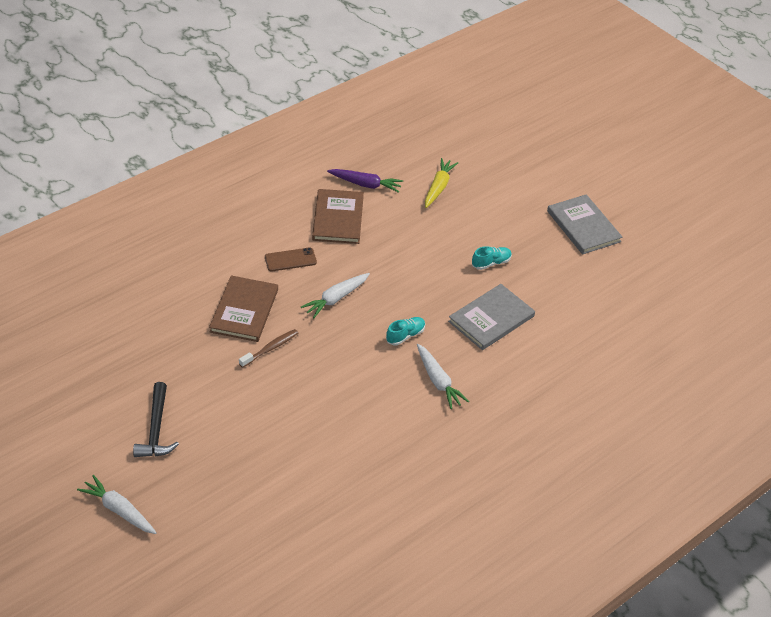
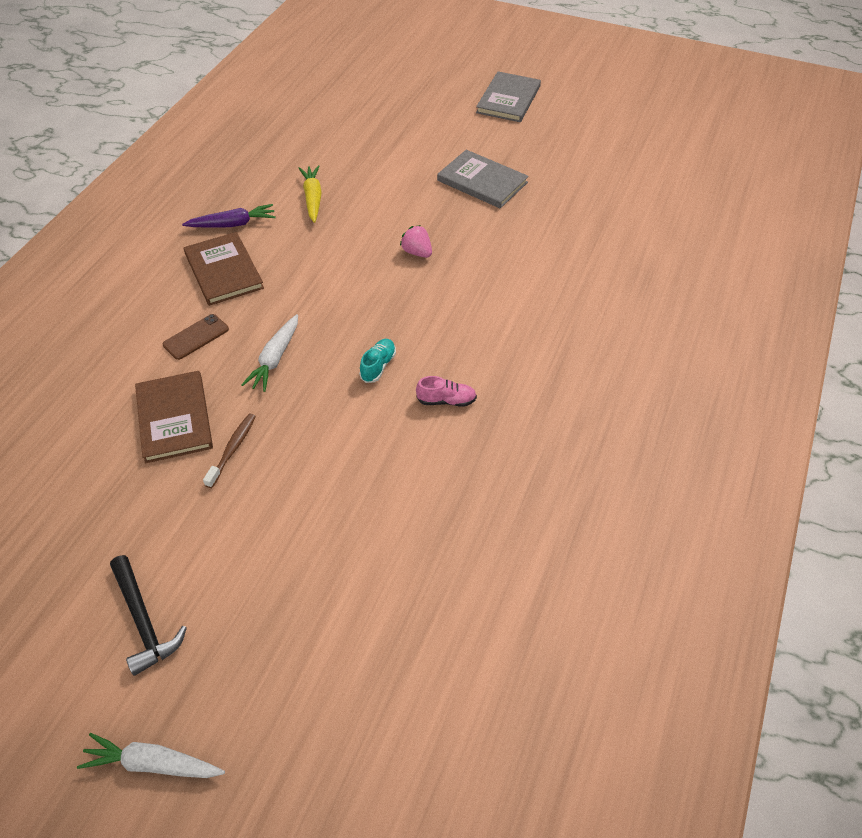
camera: 25 degrees left, 5 degrees up
white carrot [417,344,469,409] -> pink shoe [416,376,477,407]
grey book [448,284,535,350] -> grey book moved to [476,71,541,122]
turquoise shoe [472,246,512,270] -> pink strawberry [400,225,432,258]

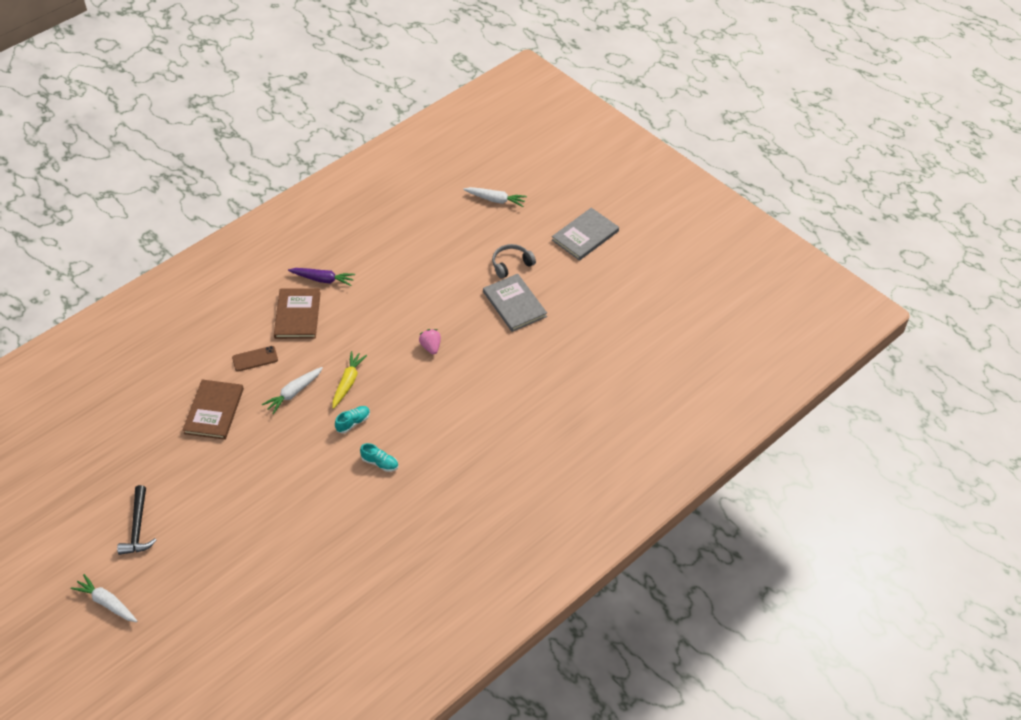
camera: 25 degrees right, 0 degrees up
brown toothbrush [203,414,256,488] -> none
yellow carrot [299,165,322,223] -> yellow carrot moved to [333,351,367,409]
pink shoe [416,376,477,407] -> turquoise shoe [360,443,398,472]
none -> white carrot [463,187,527,207]
none -> grey headphones [492,244,536,279]

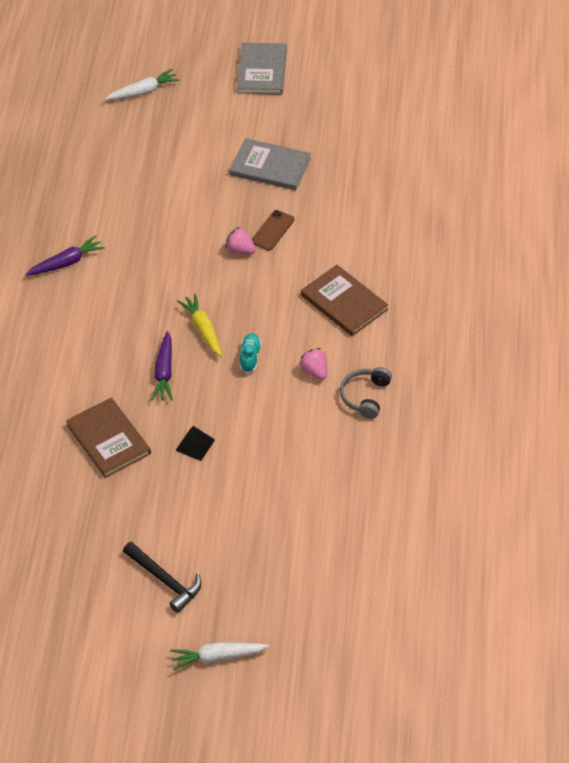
camera: 40 degrees left, 0 degrees up
brown phone [232,346,278,372] -> brown phone moved to [252,210,294,251]
white carrot [262,367,323,414] -> purple carrot [151,331,173,401]
brown book [274,288,321,339] -> brown book moved to [301,265,388,336]
turquoise shoe [360,443,398,472] -> pink strawberry [299,348,327,380]
grey headphones [492,244,536,279] -> grey headphones moved to [340,367,392,419]
none -> black pyramid [175,426,215,461]

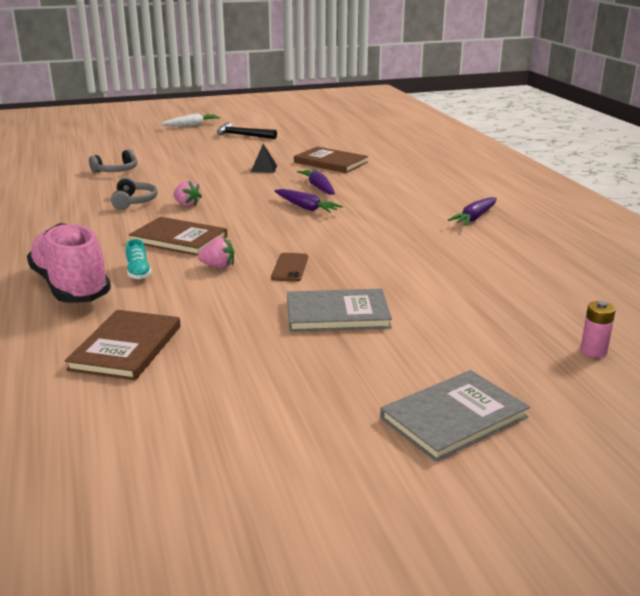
camera: 155 degrees right, 25 degrees down
white carrot [105,69,180,100] -> pink battery [580,301,616,357]
yellow carrot [177,294,222,357] -> purple carrot [274,189,343,213]
pink strawberry [225,227,256,254] -> pink strawberry moved to [198,237,234,268]
grey book [237,43,287,95] -> grey book turned 75 degrees clockwise [380,370,530,462]
turquoise shoe [240,333,261,373] -> turquoise shoe moved to [126,239,152,280]
none -> pink shoe [27,223,111,303]
none -> brown book [65,310,181,380]
none -> grey headphones [89,149,137,173]

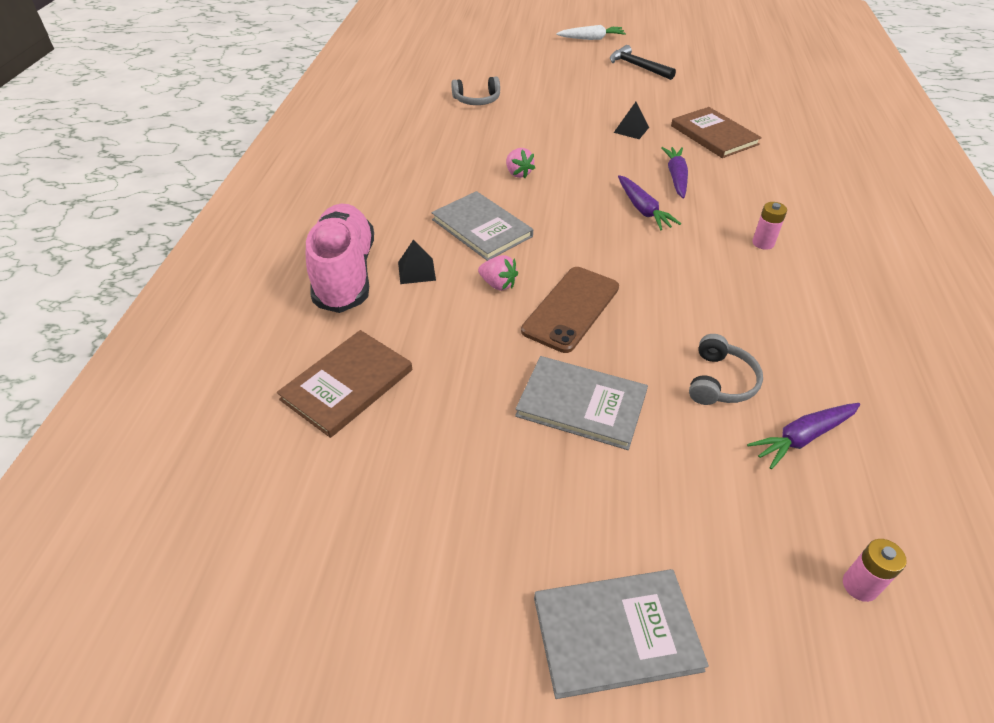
camera: 25 degrees right, 20 degrees up
grey headphones [111,177,158,210] -> grey headphones moved to [689,334,763,405]
turquoise shoe [126,239,152,280] -> black pyramid [398,240,436,284]
brown book [129,217,227,256] -> grey book [432,191,533,261]
brown phone [271,253,308,282] -> brown phone [521,267,619,353], size x1.67
purple carrot [447,197,497,226] -> purple carrot moved to [747,403,860,469]
none -> pink battery [752,202,787,250]

